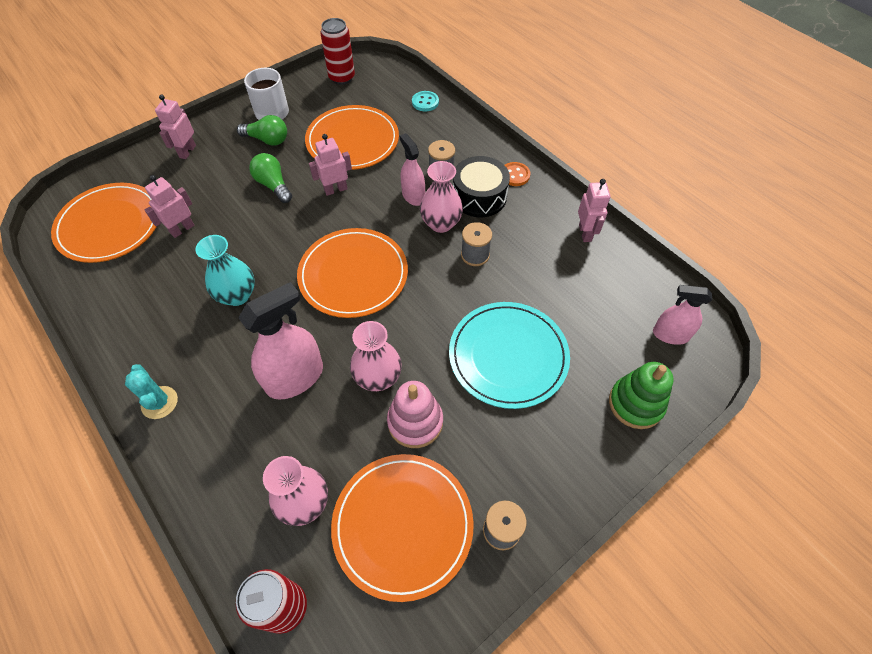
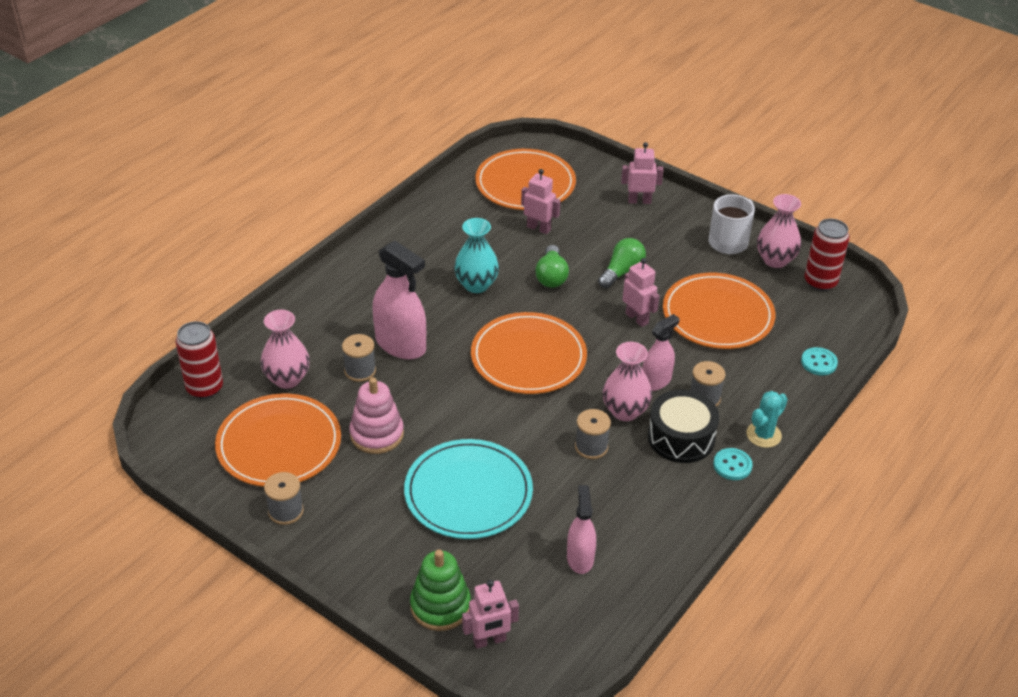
camera: 75 degrees right, 15 degrees down
turquoise cactus [125,364,178,419] -> turquoise cactus moved to [747,391,788,448]
green light bulb [237,115,287,146] -> green light bulb moved to [535,245,569,288]
pink vase [350,321,402,391] -> pink vase moved to [757,194,801,268]
orange button [505,162,530,186] -> turquoise button [713,448,753,480]
pink robot [578,179,610,242] -> pink robot moved to [462,580,519,649]
pink spray bottle [653,285,712,345] -> pink spray bottle moved to [567,485,596,574]
none -> grey spool [342,334,376,382]

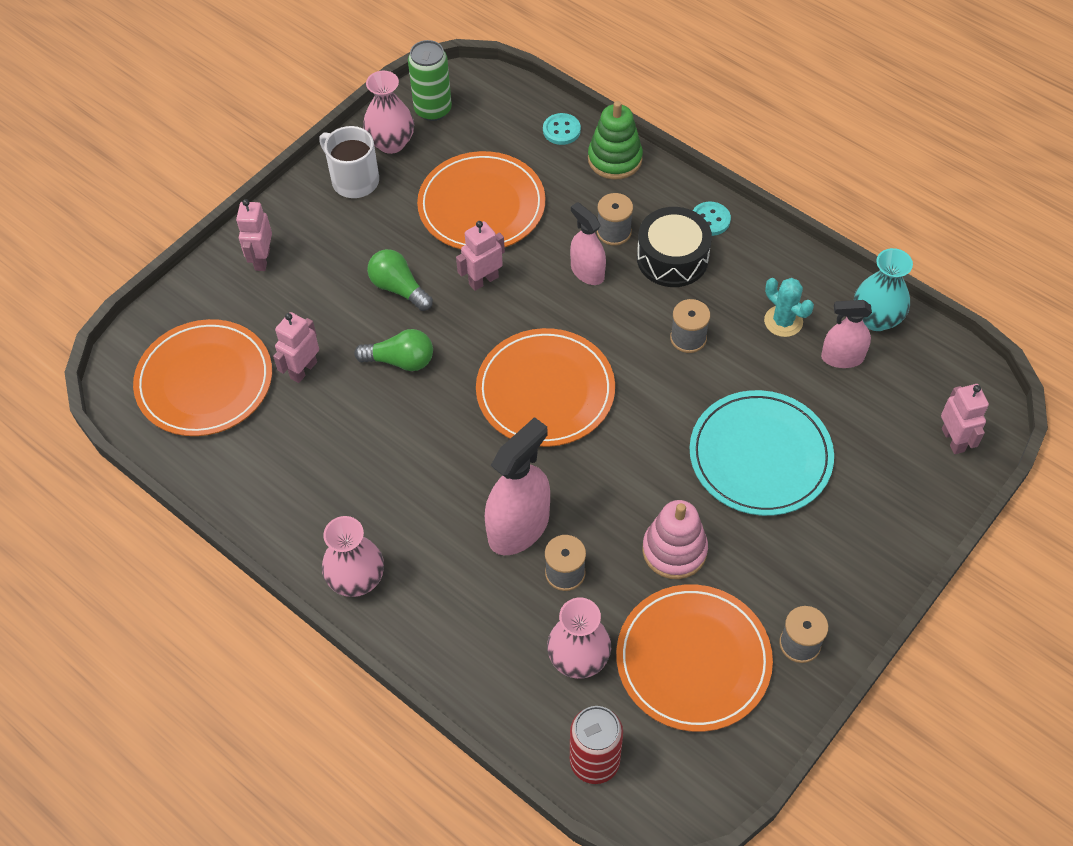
camera: 85 degrees left, 15 degrees up
green stacking toy [410,550,471,631] -> green stacking toy moved to [588,101,643,180]
turquoise vase [454,218,499,293] -> turquoise vase moved to [854,248,913,331]
pink vase [603,342,652,421] -> pink vase moved to [322,516,384,597]
turquoise cactus [747,391,788,448] -> turquoise cactus moved to [764,278,814,337]
red can [804,219,850,291] -> green can [408,40,452,121]

